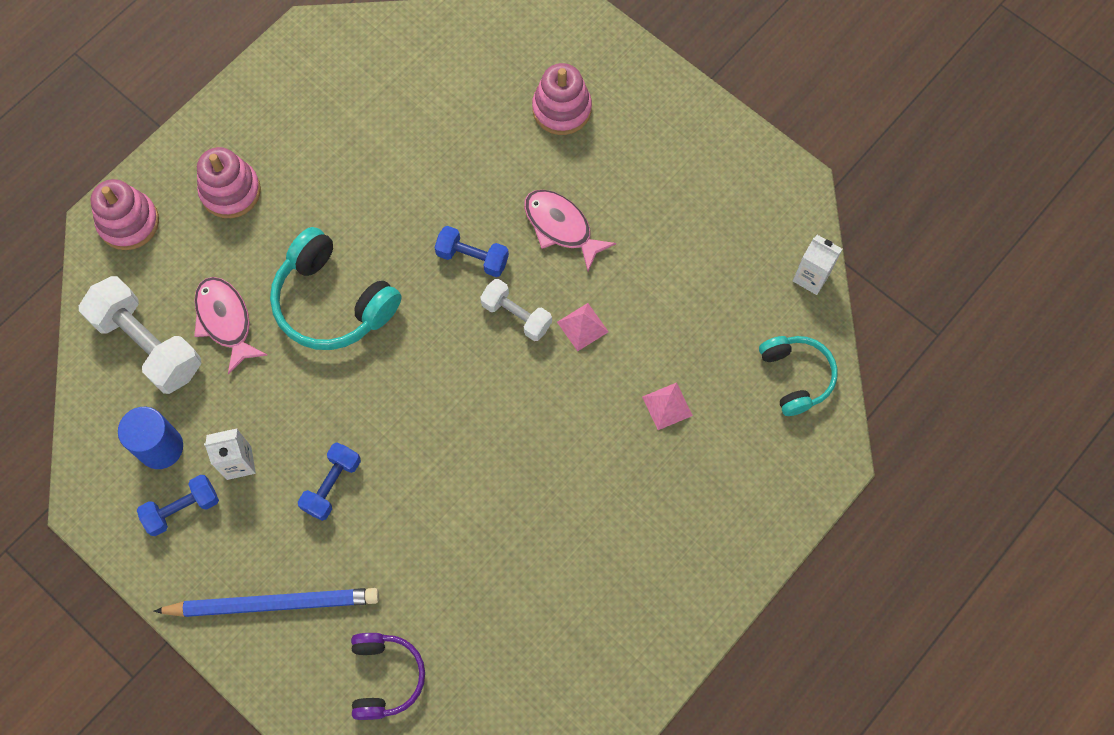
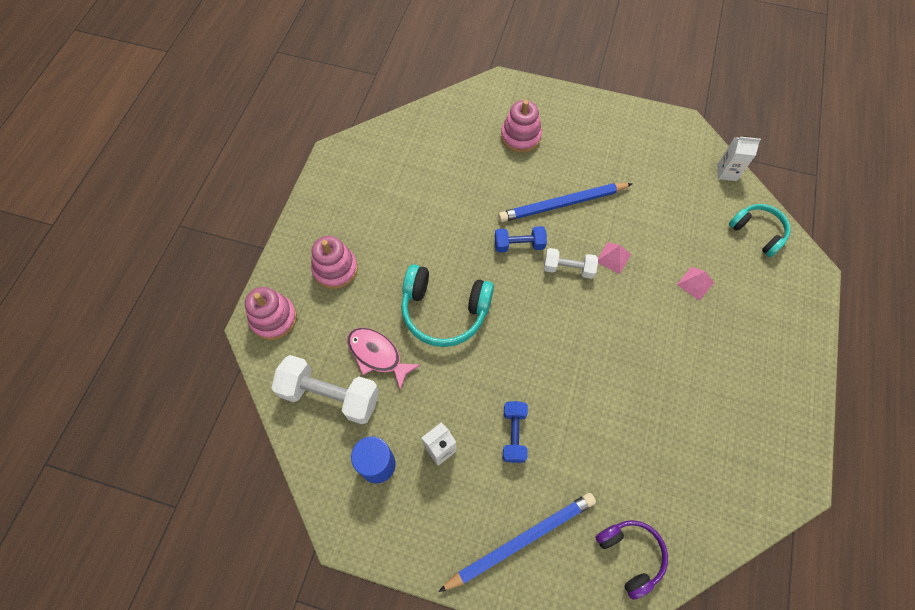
camera: 25 degrees left, 5 degrees down
blue dumbbell [137,475,219,536] -> none
pink fish [524,190,616,271] -> blue pencil [498,183,633,222]

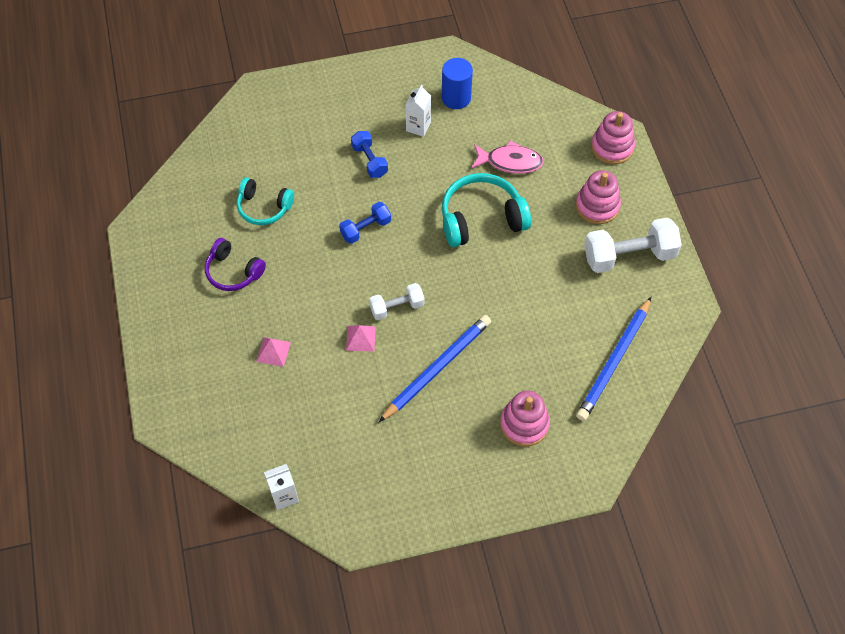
camera: 150 degrees right, 5 degrees down
white dumbbell [271,355,379,424] -> white dumbbell moved to [584,217,682,273]
blue pencil [438,493,596,592] -> blue pencil moved to [576,297,651,421]
blue dumbbell [495,226,547,252] -> blue dumbbell moved to [339,202,391,244]
purple headphones [596,520,668,600] -> purple headphones moved to [205,238,266,291]
turquoise headphones [729,204,790,257] -> turquoise headphones moved to [237,178,294,225]

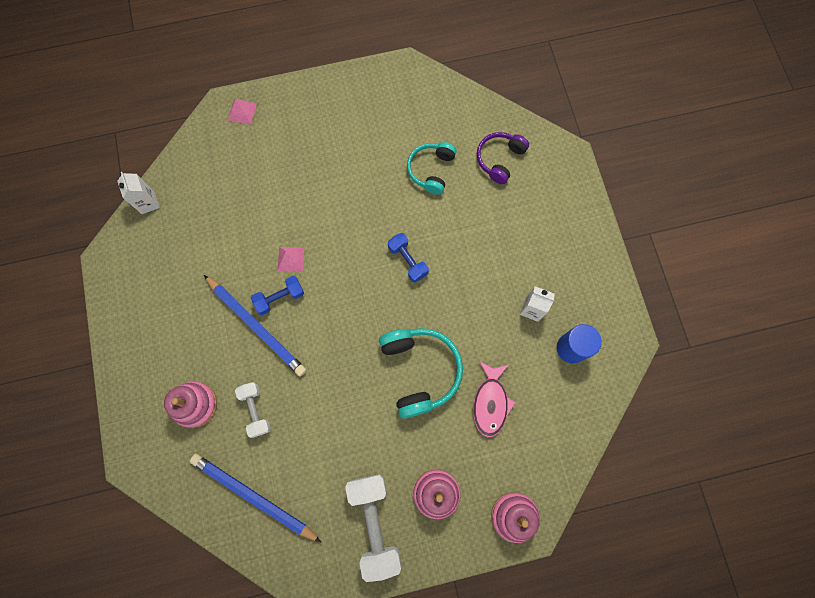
camera: 90 degrees right, 15 degrees up
purple headphones [205,238,266,291] -> purple headphones moved to [477,132,529,184]
pink pyramid [256,337,291,367] -> pink pyramid moved to [228,99,257,125]
blue dumbbell [351,131,388,178] -> blue dumbbell moved to [251,276,304,315]
white dumbbell [369,283,425,320] -> white dumbbell moved to [235,382,271,438]

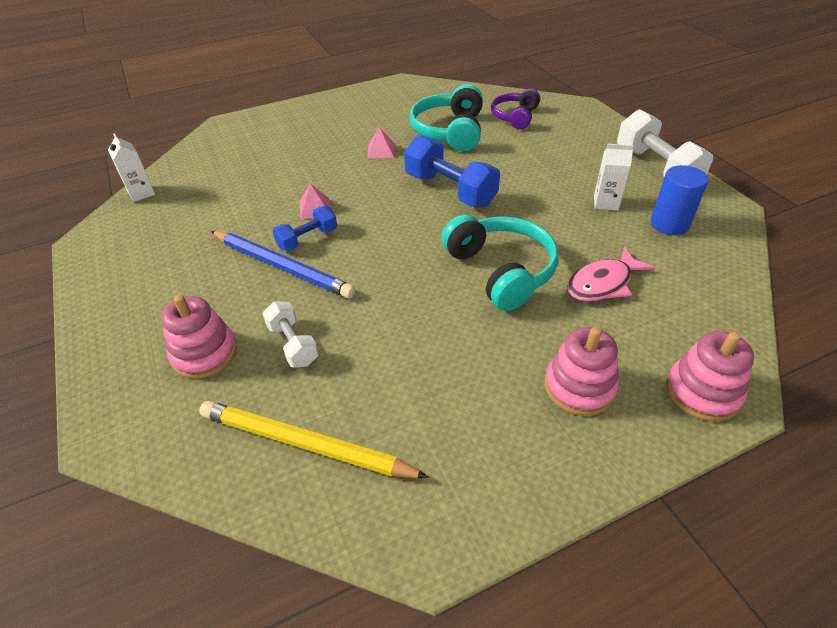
camera: 10 degrees left, 30 degrees down
blue pencil [190,454,321,542] -> yellow pencil [199,401,429,478]
pink pyramid [228,99,257,125] -> pink pyramid moved to [367,127,395,158]
white dumbbell [345,474,401,582] -> white dumbbell moved to [617,109,713,177]
blue dumbbell [388,233,429,283] -> blue dumbbell [404,135,500,207], size x1.74
turquoise headphones [407,142,457,195] -> turquoise headphones [410,84,483,152], size x1.55
pink fish [473,361,516,437] -> pink fish turned 60 degrees clockwise [567,247,655,301]

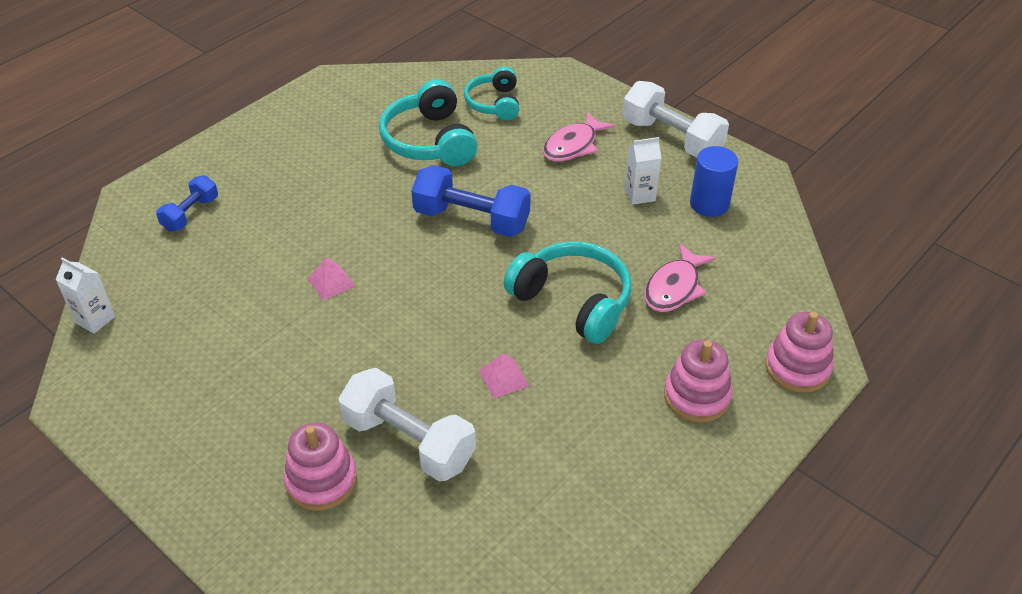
camera: 25 degrees left, 0 degrees up
yellow pencil [199,401,429,478] -> none
blue pencil [211,231,356,298] -> none
white dumbbell [262,301,319,367] -> white dumbbell [338,368,476,482], size x1.74
blue dumbbell [273,206,337,251] -> blue dumbbell moved to [156,175,218,232]
pink pyramid [367,127,395,158] -> pink pyramid moved to [479,353,529,399]
purple headphones [491,89,540,129] -> turquoise headphones [464,67,519,121]
none -> pink fish [543,111,615,161]

